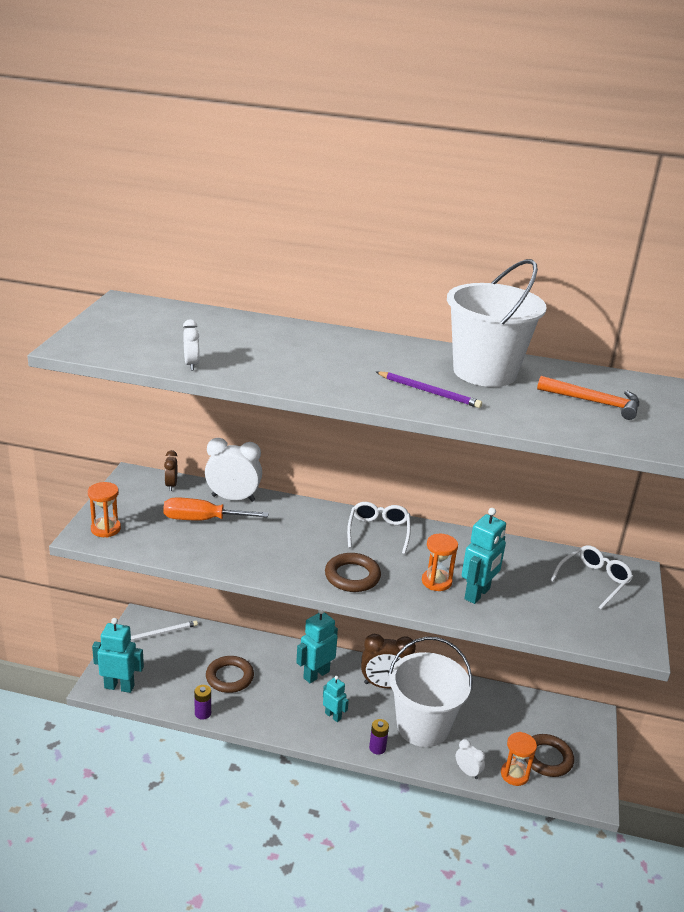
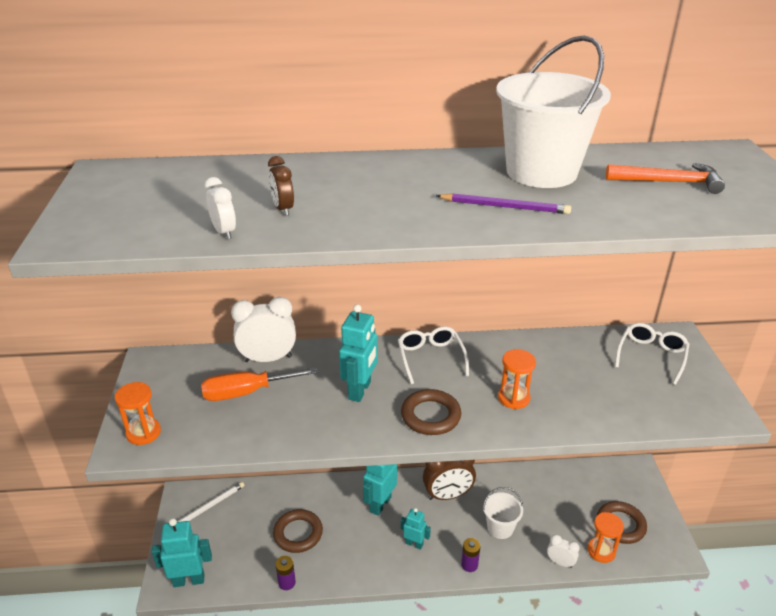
camera: 15 degrees left, 5 degrees up
brown clock [164,450,177,491] -> brown clock moved to [268,156,294,216]
white bucket [388,637,472,747] -> white bucket [483,487,523,539], size x0.50
turquoise robot [462,508,506,604] -> turquoise robot moved to [339,304,378,402]

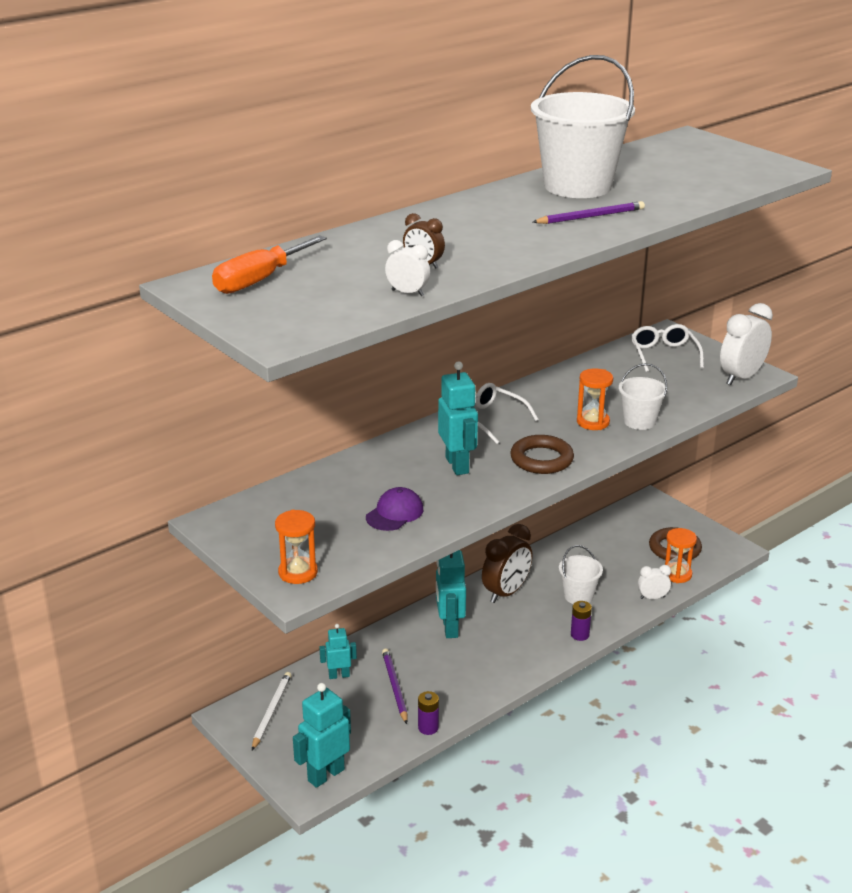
camera: 35 degrees left, 5 degrees down
orange screwdriver [201,367,317,401] -> orange screwdriver moved to [212,235,327,294]
white clock [231,297,296,362] -> white clock moved to [720,303,773,385]
brown ring [273,509,323,553] -> purple pencil [382,648,407,724]
turquoise robot [401,508,431,549] -> turquoise robot moved to [319,624,357,679]
orange hammer [606,163,725,194] -> none
none -> purple cap [366,487,423,531]
none -> white bucket [619,363,667,430]

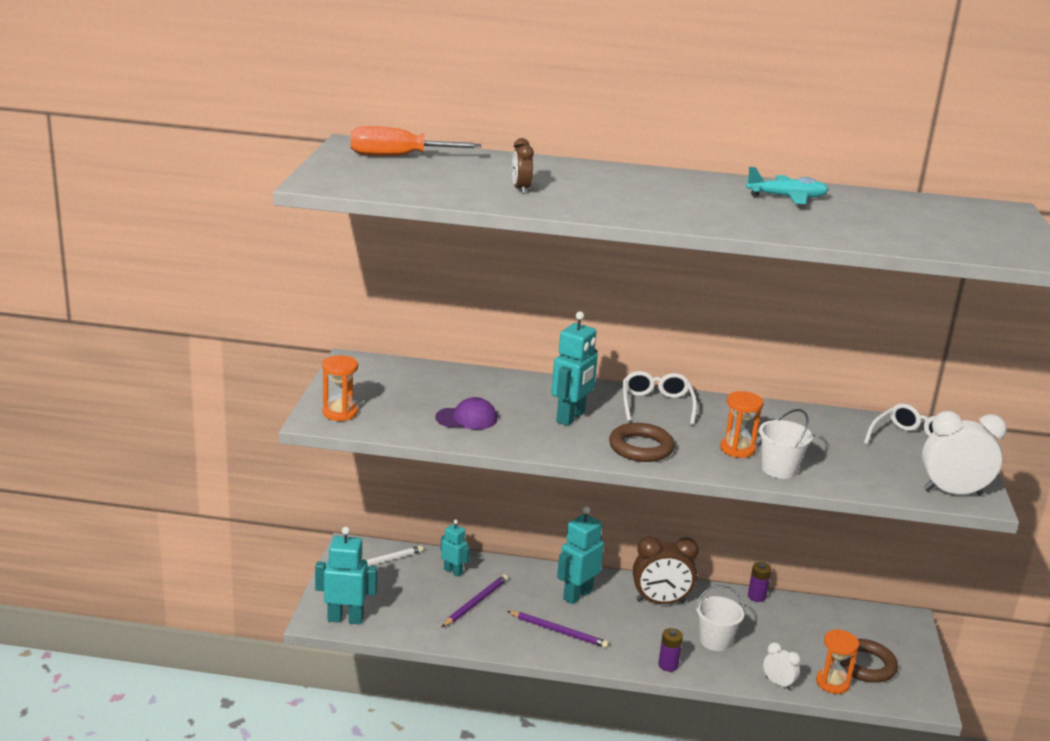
camera: 45 degrees right, 5 degrees down
white clock [385,240,430,296] -> none
purple battery [418,691,439,735] -> purple battery moved to [748,562,771,602]
white bucket [531,55,635,198] -> turquoise plane [746,167,829,204]
purple pencil [533,201,645,224] -> purple pencil moved to [507,611,609,648]

